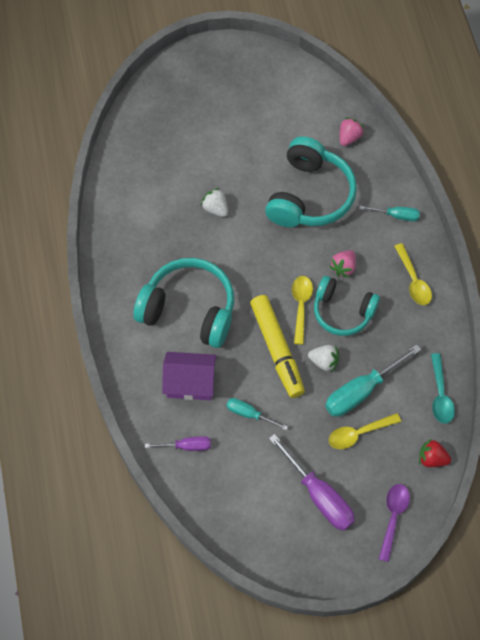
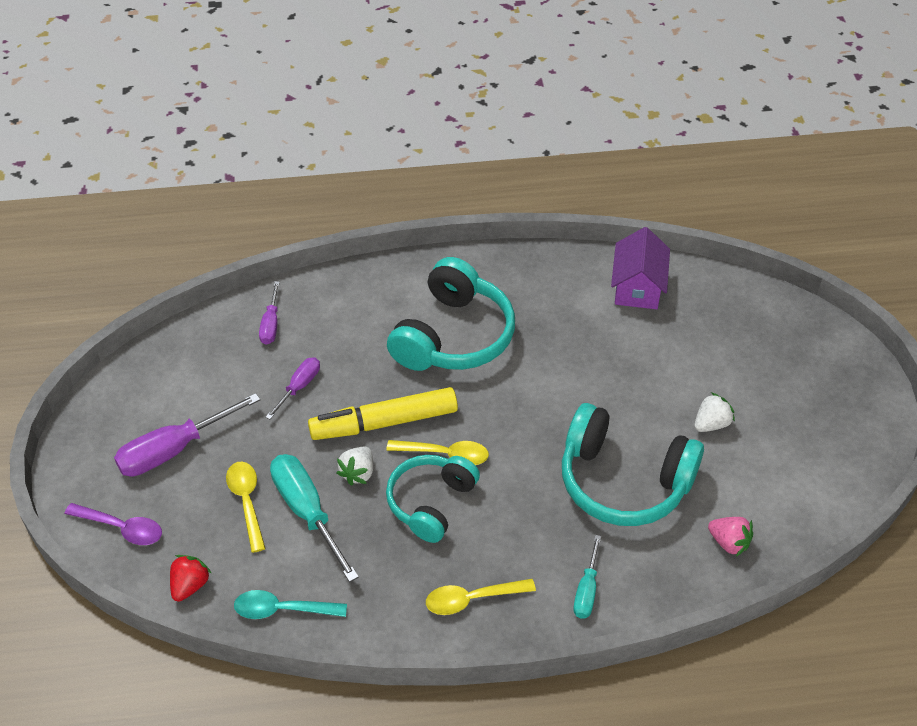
camera: 95 degrees right, 15 degrees down
purple house [162,352,216,400] -> purple house moved to [611,227,670,309]
white strawberry [201,188,228,217] -> white strawberry moved to [695,392,735,432]
turquoise screwdriver [226,398,288,430] -> purple screwdriver [266,357,320,419]
pink strawberry [329,250,356,278] -> none

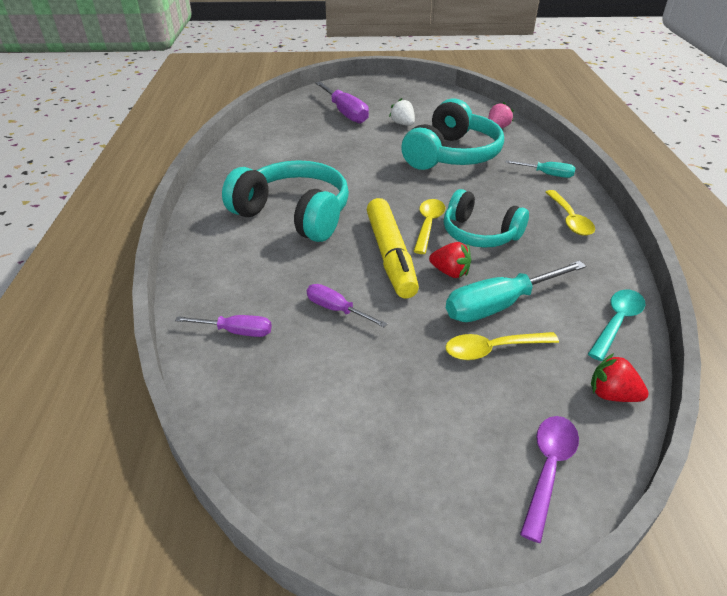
camera: 85 degrees left, 10 degrees down
purple screwdriver [114,393,260,476] -> purple screwdriver moved to [315,81,369,124]
turquoise spoon [234,590,347,619] -> turquoise spoon turned 150 degrees counterclockwise [588,290,645,361]
white strawberry [336,447,373,486] -> red strawberry [429,242,471,278]
purple house [611,227,670,309] -> none

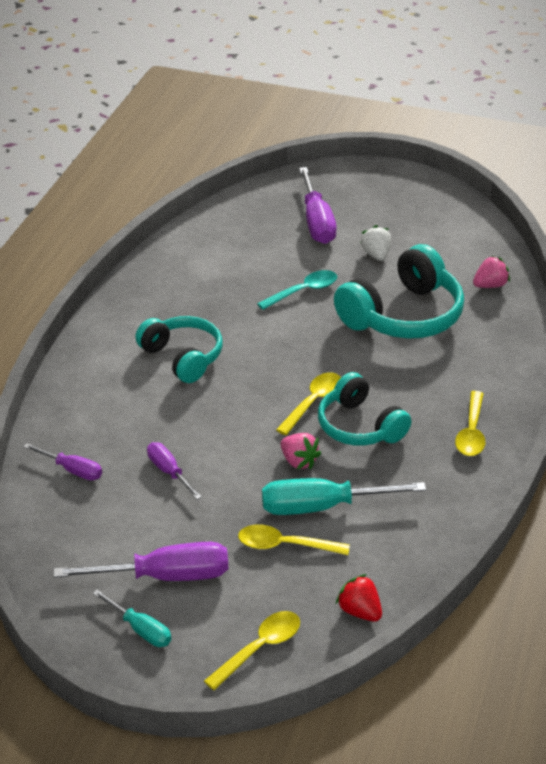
camera: 20 degrees right, 0 degrees up
turquoise headphones [222,160,349,242] -> turquoise headphones [135,316,223,383], size x0.66
yellow marker [367,198,419,298] -> none
red strawberry [429,242,471,278] -> pink strawberry [281,433,321,469]
turquoise screwdriver [505,160,576,178] -> turquoise screwdriver moved to [93,590,171,647]
purple spoon [520,416,579,543] -> yellow spoon [204,611,300,690]
turquoise spoon [588,290,645,361] -> turquoise spoon moved to [257,270,337,310]
none -> purple screwdriver [53,542,228,581]

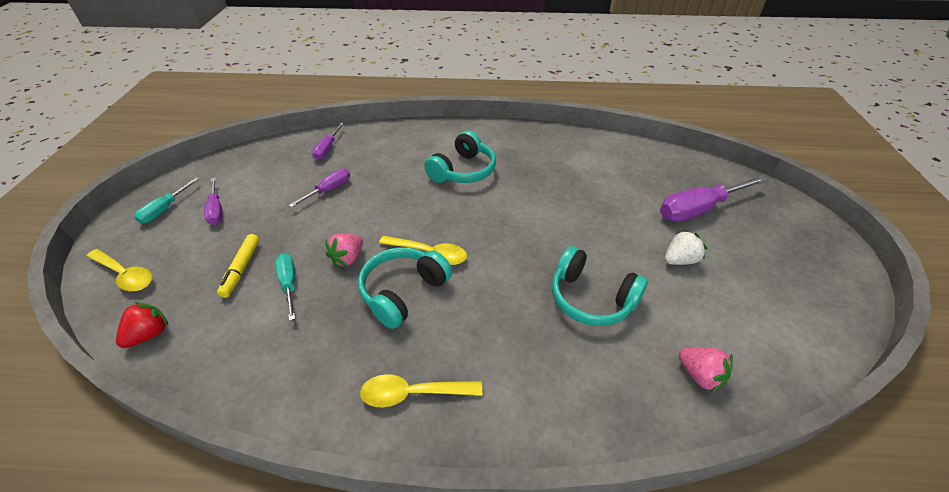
camera: 75 degrees right, 5 degrees up
purple screwdriver [53,542,228,581] -> purple screwdriver [204,178,223,225], size x0.56
yellow spoon [238,524,350,555] -> yellow marker [217,234,259,298]
turquoise spoon [257,270,337,310] -> none
turquoise screwdriver [262,478,426,515] -> turquoise screwdriver [275,253,295,321], size x0.56
turquoise headphones [334,244,464,339] -> turquoise headphones [552,246,648,326], size x0.66

